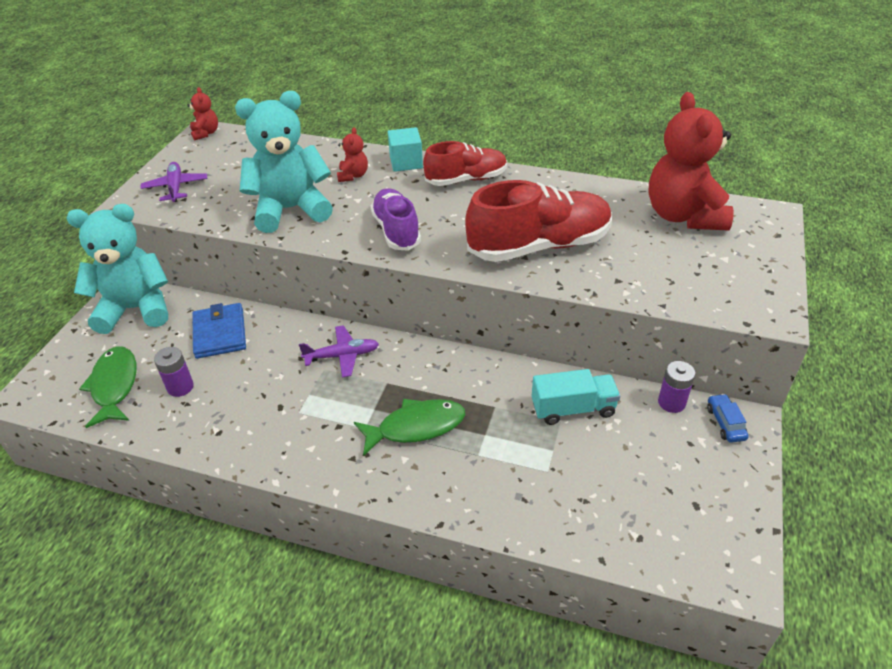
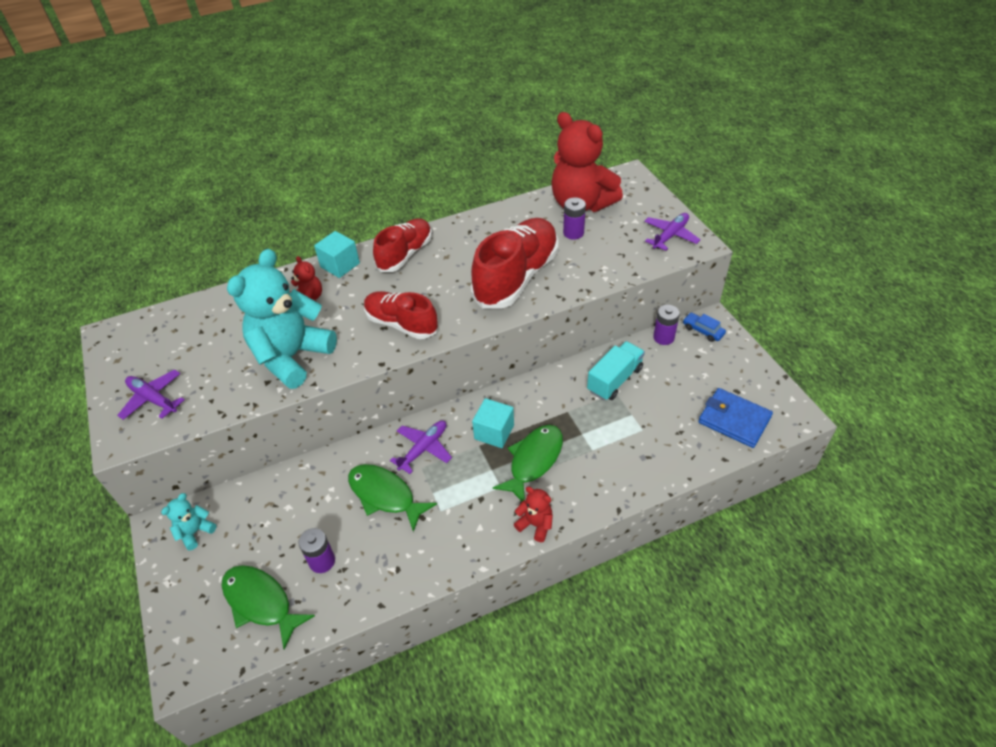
camera: 40 degrees left, 5 degrees up
turquoise teddy bear [67,204,168,334] -> turquoise teddy bear [161,493,217,551], size x0.43
red teddy bear [187,87,218,141] -> red teddy bear moved to [514,487,553,542]
blue wallet [192,303,246,359] -> blue wallet moved to [698,388,773,448]
purple shoe [370,188,421,251] -> red shoe [364,291,438,339]
none -> green fish [348,464,437,532]
none -> turquoise cube [472,398,514,448]
none -> purple battery [563,197,586,240]
none -> purple plane [644,213,701,251]

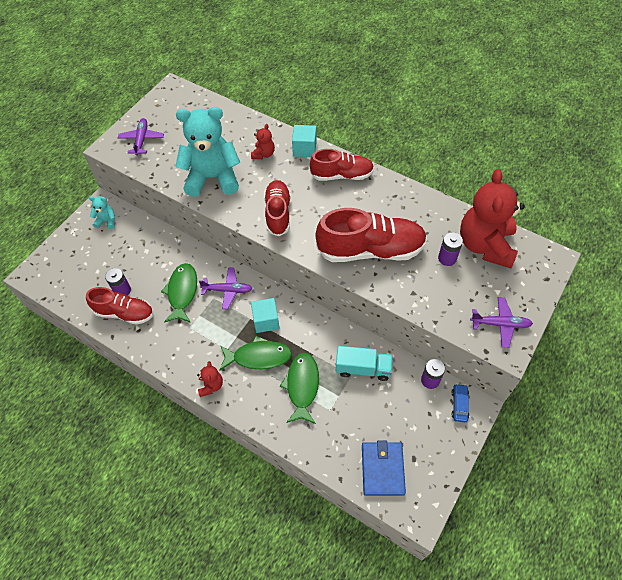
camera: 55 degrees right, 10 degrees up
green fish [221,565,315,649] -> green fish moved to [280,353,319,424]
none -> red shoe [86,287,153,325]

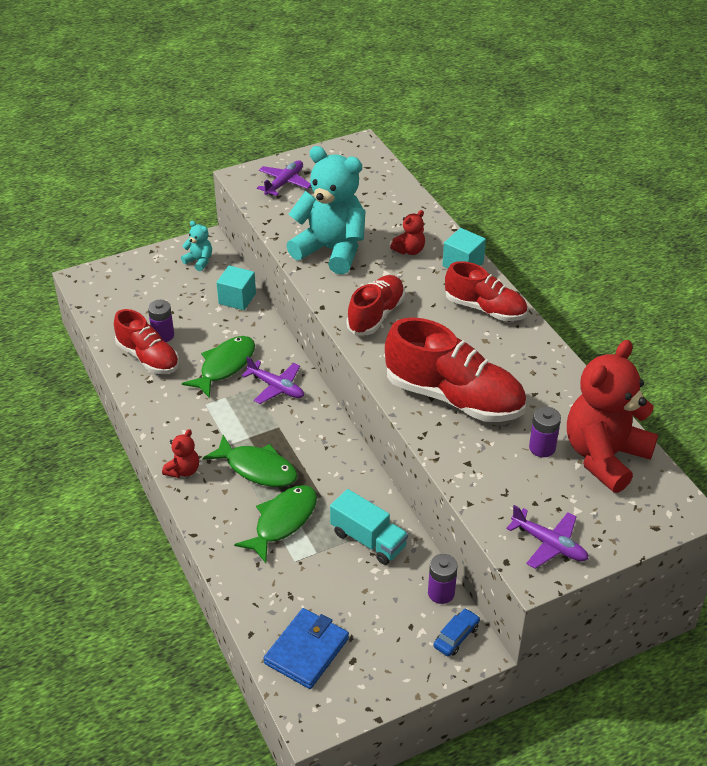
camera: 30 degrees right, 15 degrees down
turquoise cube [251,298,280,333] -> turquoise cube moved to [217,266,256,310]

